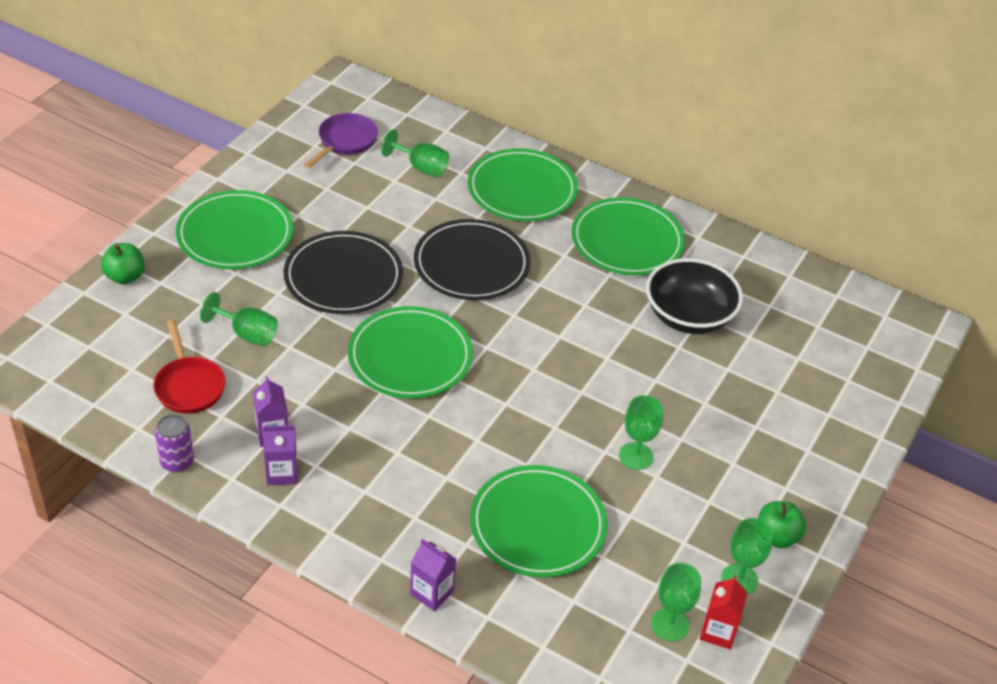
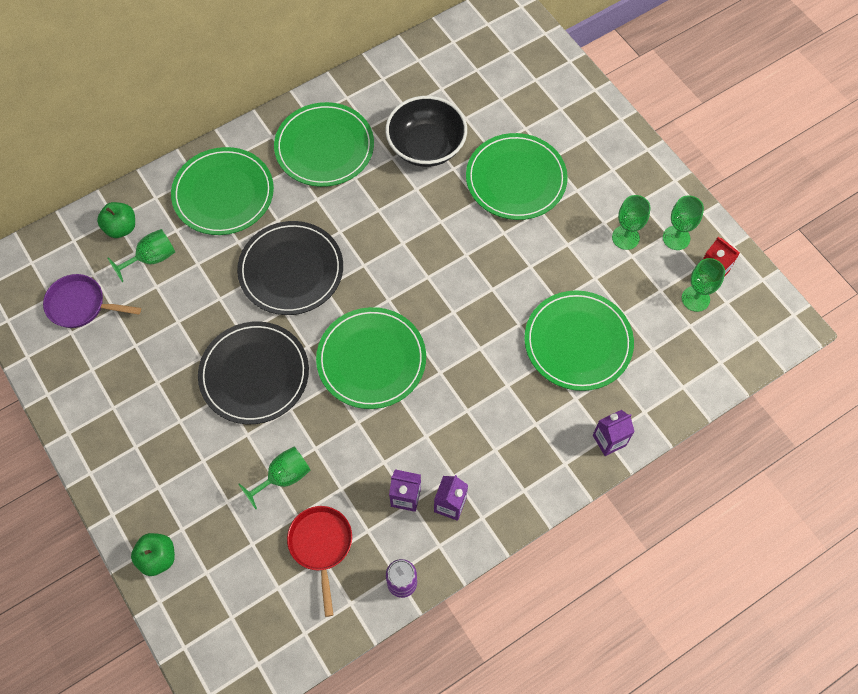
camera: 60 degrees left, 20 degrees up
red pan [153,320,226,414] -> red pan turned 105 degrees counterclockwise [287,506,352,617]
green plate [176,190,293,269] -> green plate moved to [466,133,568,220]
purple pan [304,113,378,168] -> purple pan turned 45 degrees counterclockwise [43,274,141,328]
green goblet [619,395,663,470] -> green goblet moved to [612,195,650,250]
green apple [758,501,806,548] -> green apple moved to [97,202,135,238]

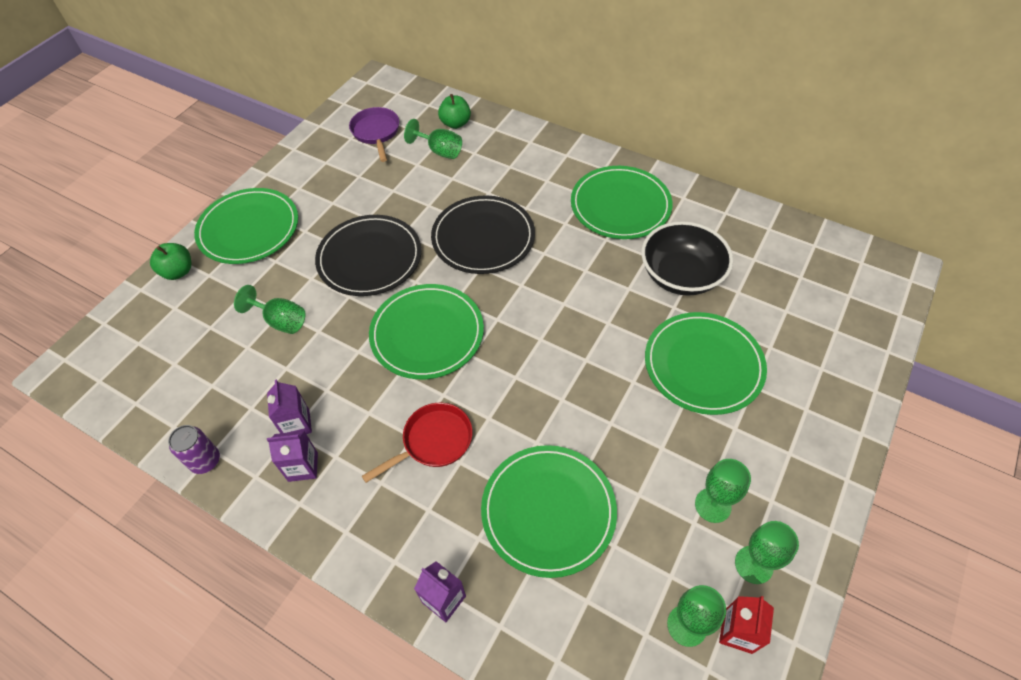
camera: 65 degrees right, 10 degrees down
green plate [171,147,274,235] -> green plate moved to [194,188,298,264]
red pan [287,506,352,617] -> red pan moved to [362,403,472,483]

